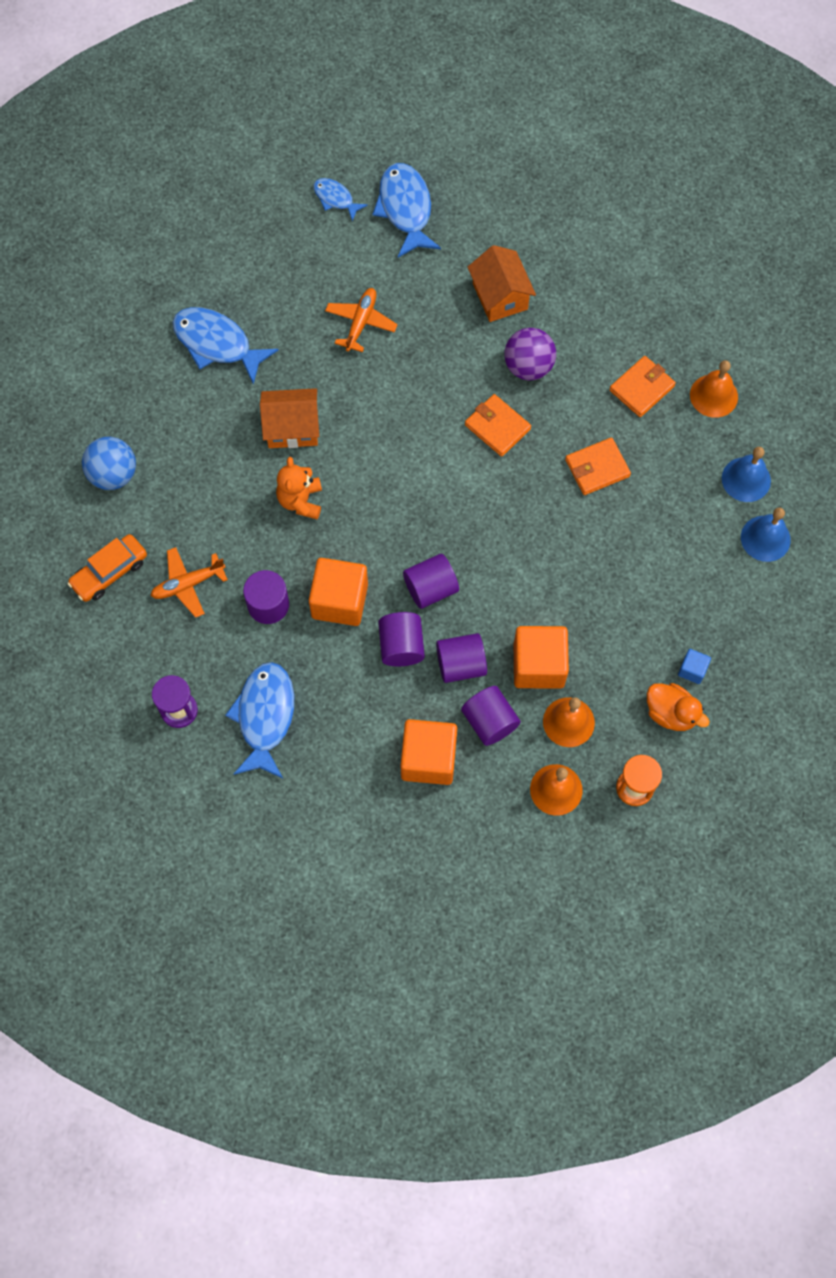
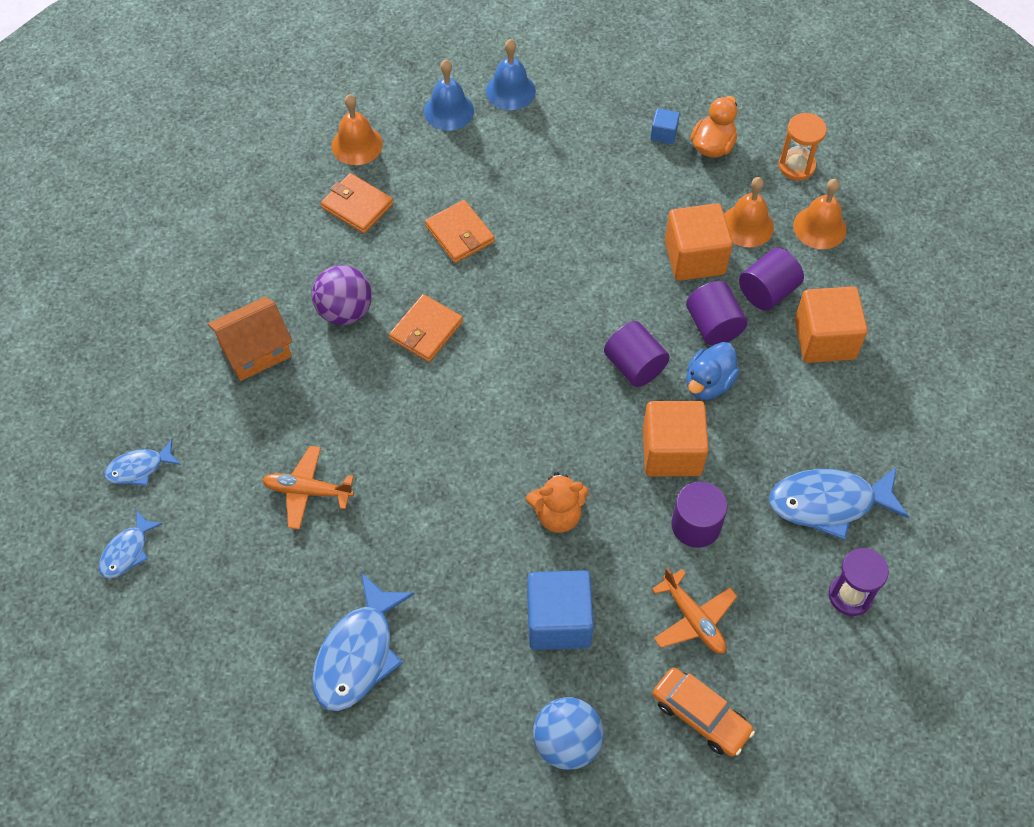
camera: 100 degrees left, 10 degrees down
orange house [260,388,319,448] -> none
blue fish [372,163,441,258] -> blue fish [104,439,181,486], size x0.55
purple cylinder [378,612,425,666] -> blue duck [686,342,739,400]
none -> blue cube [527,570,594,650]

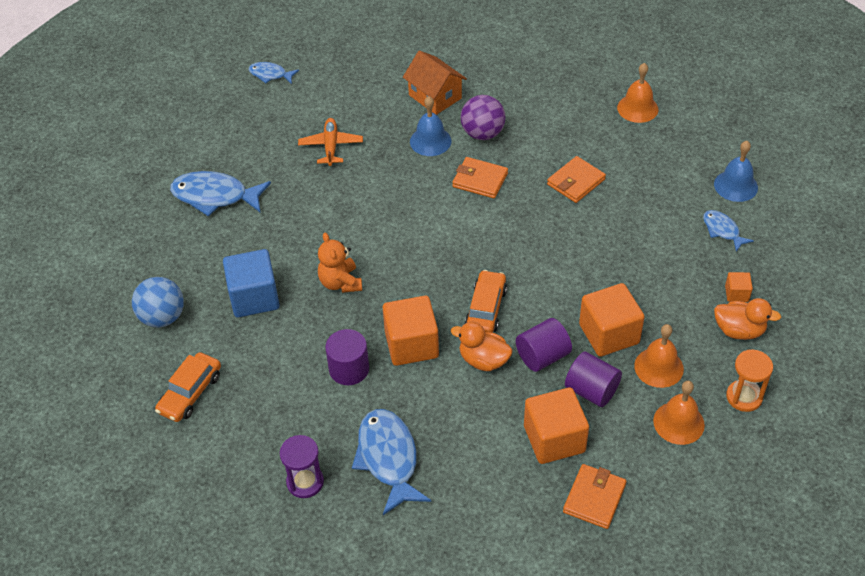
camera: 80 degrees right, 10 degrees down
blue fish [104,439,181,486] -> blue fish moved to [703,210,754,252]
orange wallet [321,173,393,234] -> orange wallet moved to [563,464,627,529]
blue bell [424,60,474,131] -> blue bell moved to [410,96,451,156]
purple cylinder [604,321,670,387] -> orange car [465,270,507,333]
blue cube [651,108,680,144] -> orange cube [725,272,753,302]
orange plane [652,567,737,654] -> none
blue duck [686,342,739,400] -> orange duck [451,322,512,371]

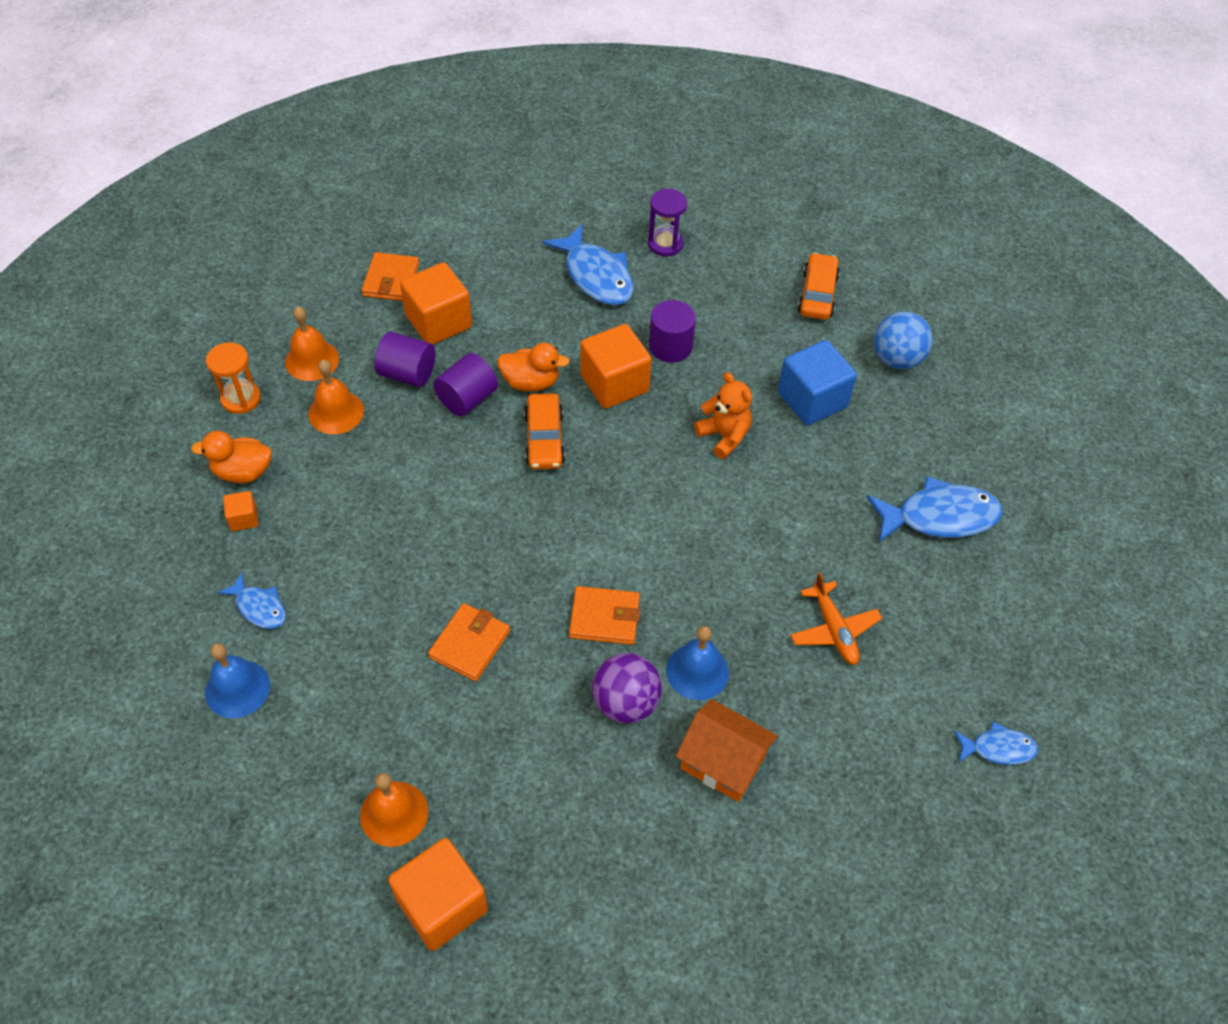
camera: 160 degrees right, 5 degrees up
orange cube [579,283,644,357] -> orange cube moved to [388,838,488,951]

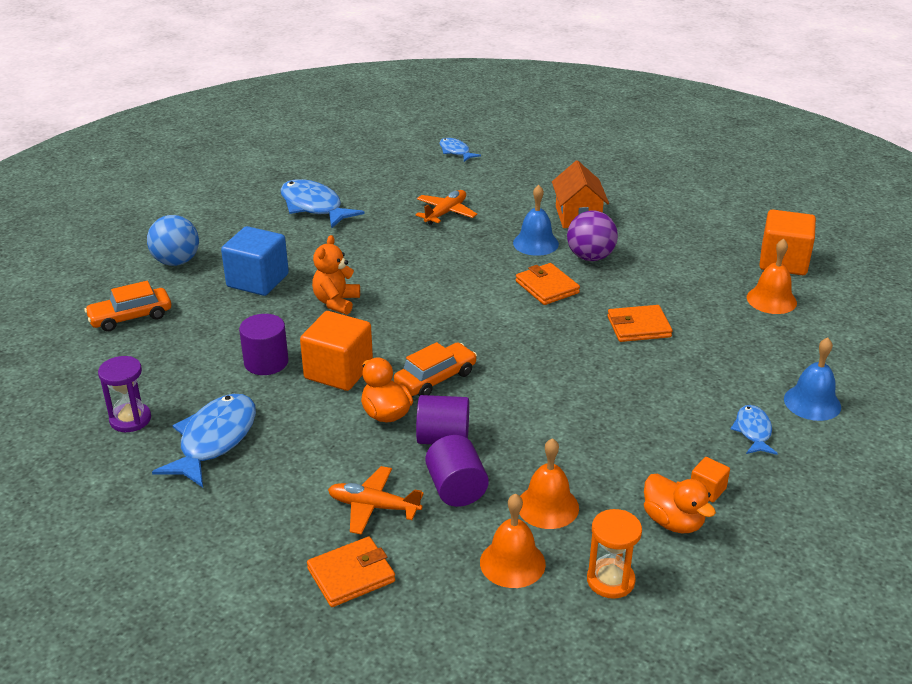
camera: 125 degrees left, 20 degrees down
orange cube [400,262,472,344] -> orange plane [328,466,424,535]

